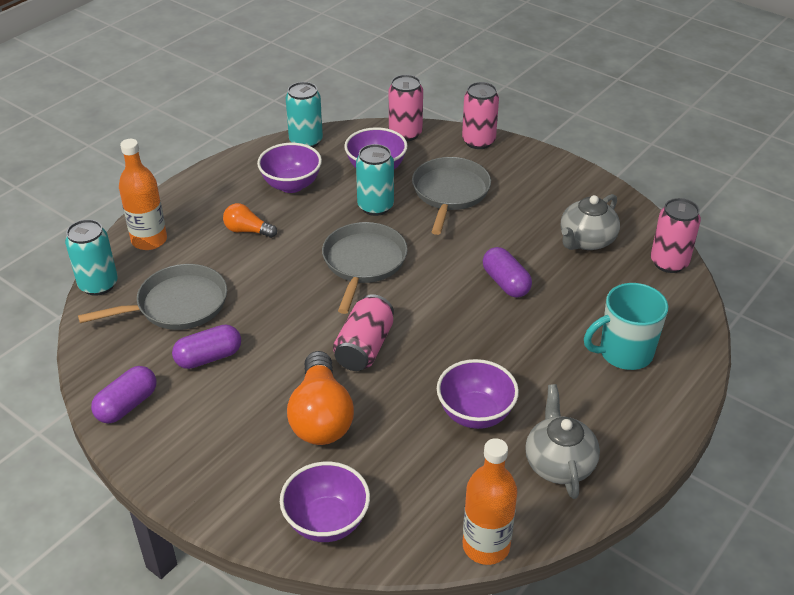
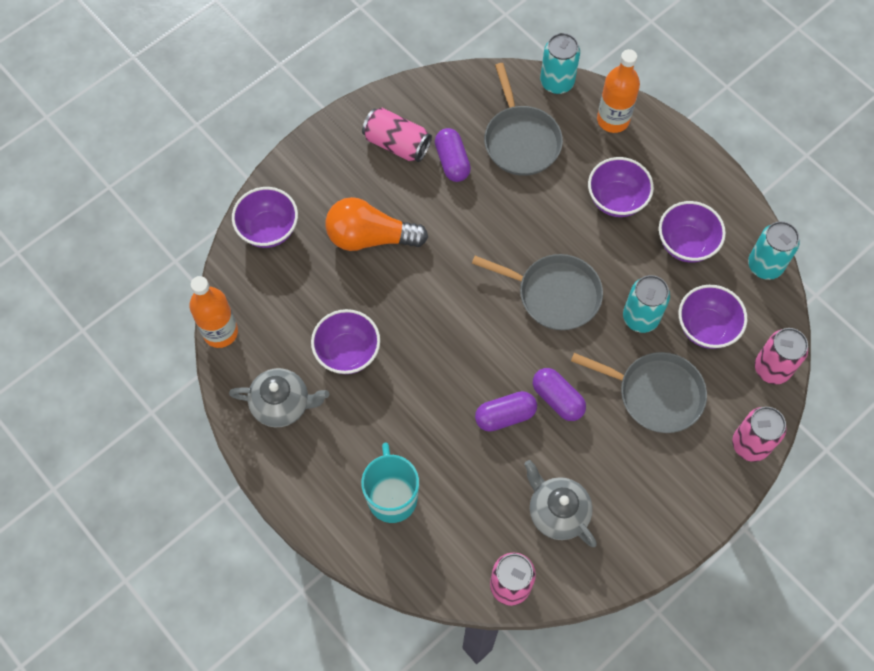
camera: 100 degrees right, 25 degrees up
purple capsule [91,366,156,423] -> purple capsule moved to [533,368,586,421]
orange light bulb [223,203,277,238] -> purple bowl [588,157,654,217]
pink can [333,294,394,371] -> pink can moved to [362,108,432,162]

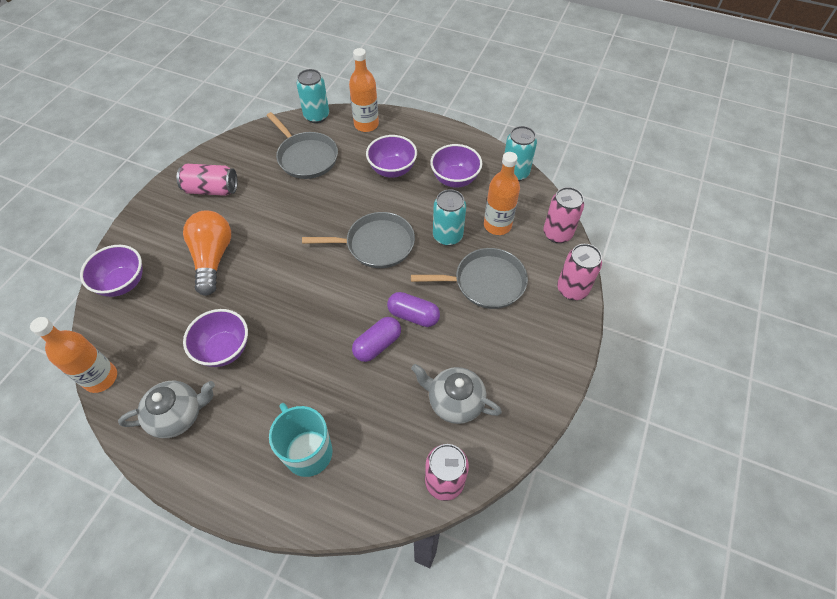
camera: 25 degrees left, 10 degrees down
orange light bulb [325,197,428,251] -> orange light bulb turned 105 degrees clockwise [183,210,231,296]
purple capsule [435,128,471,182] -> none
purple bowl [679,285,747,349] -> orange bottle [484,152,520,235]

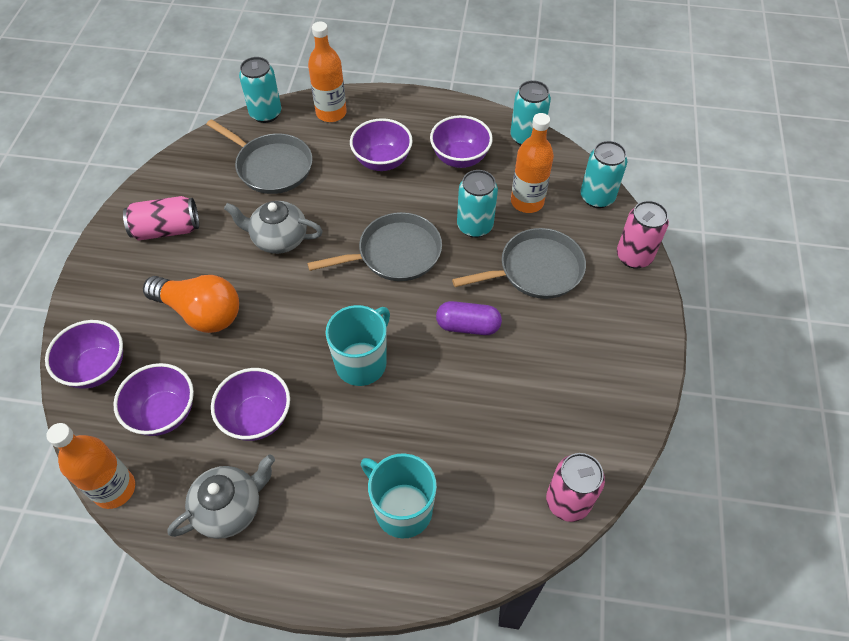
camera: 15 degrees left, 0 degrees up
orange light bulb [183,210,231,296] -> orange light bulb turned 135 degrees clockwise [143,275,239,333]
purple capsule [352,317,401,362] -> none
grey teapot [411,364,502,424] -> grey teapot moved to [224,201,323,254]
pink can [543,187,584,243] -> turquoise can [581,141,627,208]
none -> purple bowl [113,363,194,436]
none -> turquoise mug [326,305,390,386]

